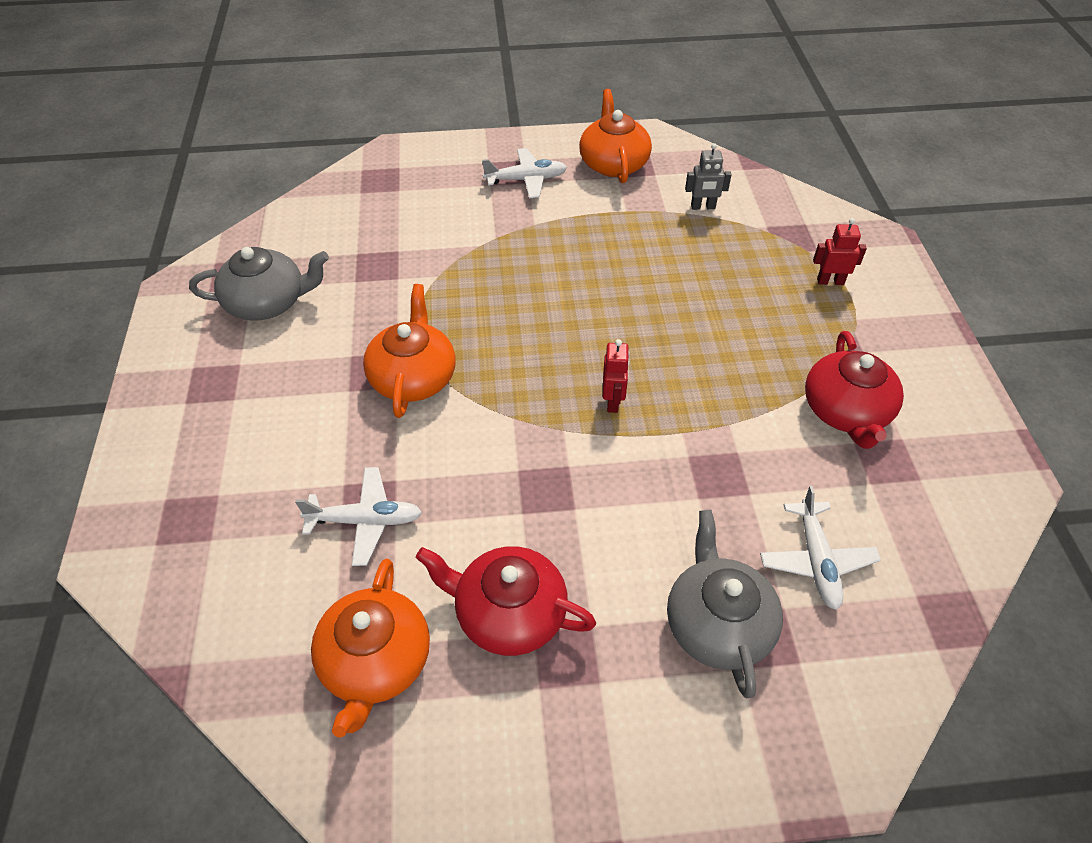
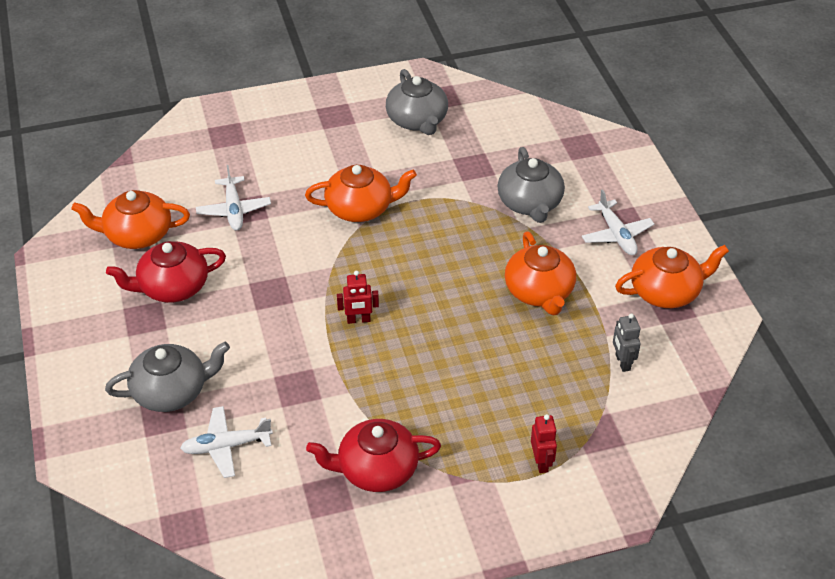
camera: 80 degrees right, 5 degrees down
red teapot [416,546,596,656] -> red teapot turned 120 degrees counterclockwise [106,241,226,303]
none -> grey teapot [497,147,565,223]
none -> orange teapot [505,232,576,315]

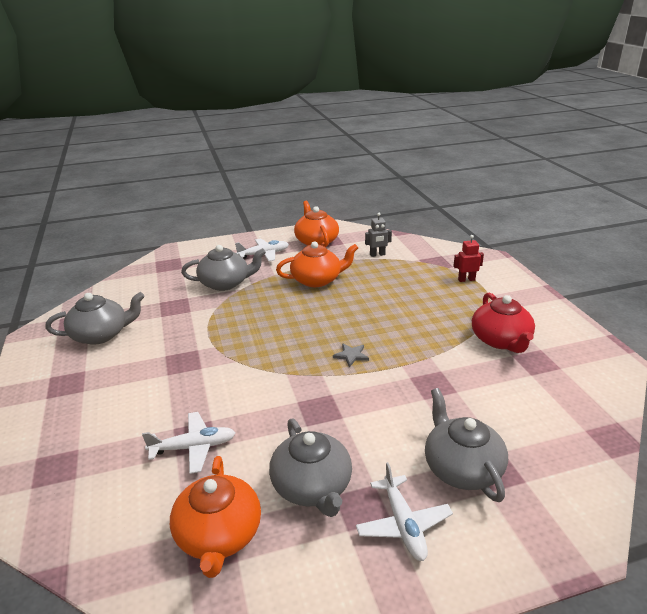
camera: 90 degrees left, 15 degrees down
red teapot [106,241,226,303] -> grey teapot [269,418,352,517]
white plane [180,406,273,478] -> white plane moved to [356,462,453,561]
orange teapot [305,165,417,222] -> none
red robot [337,271,379,324] -> grey star [333,343,369,367]

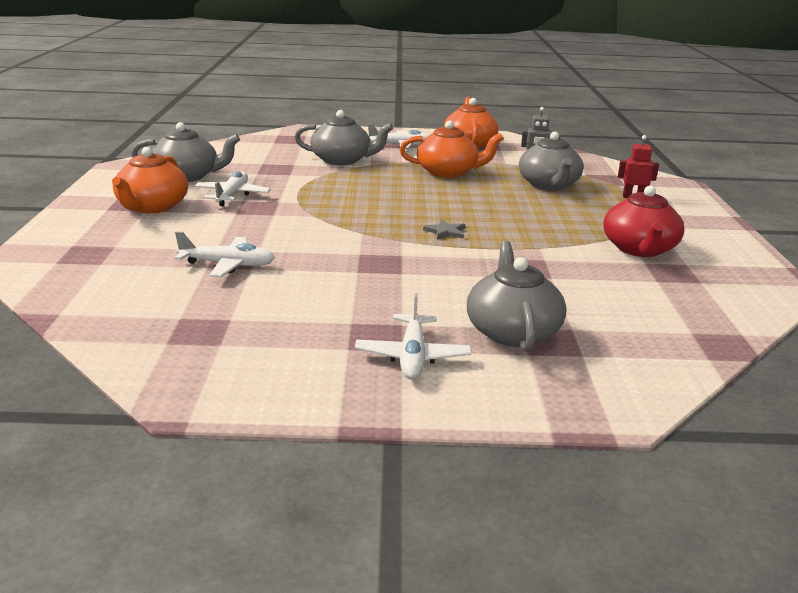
camera: 15 degrees right, 5 degrees down
orange teapot [170,456,261,578] -> orange teapot moved to [112,147,188,213]
grey teapot [269,418,352,517] -> grey teapot moved to [519,131,583,190]
none -> white plane [194,171,271,206]

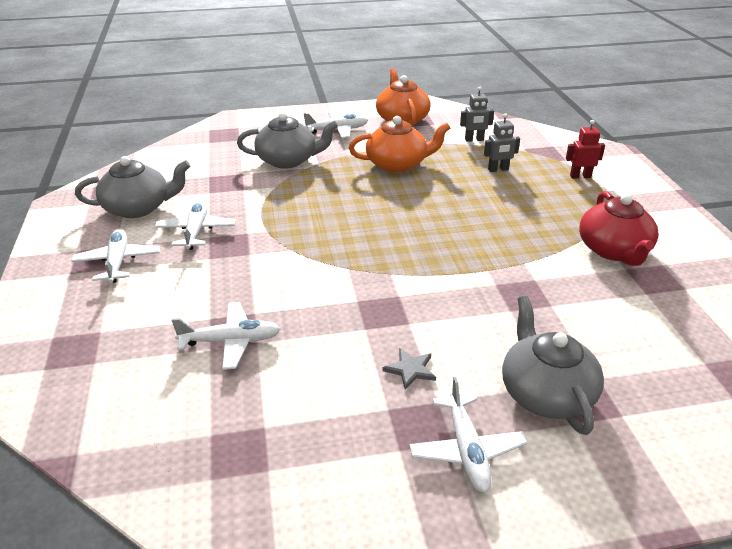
camera: 10 degrees left, 10 degrees up
orange teapot [112,147,188,213] -> white plane [71,228,160,283]
grey star [423,219,465,240] -> grey star moved to [383,348,436,390]
grey teapot [519,131,583,190] -> grey robot [484,113,520,172]

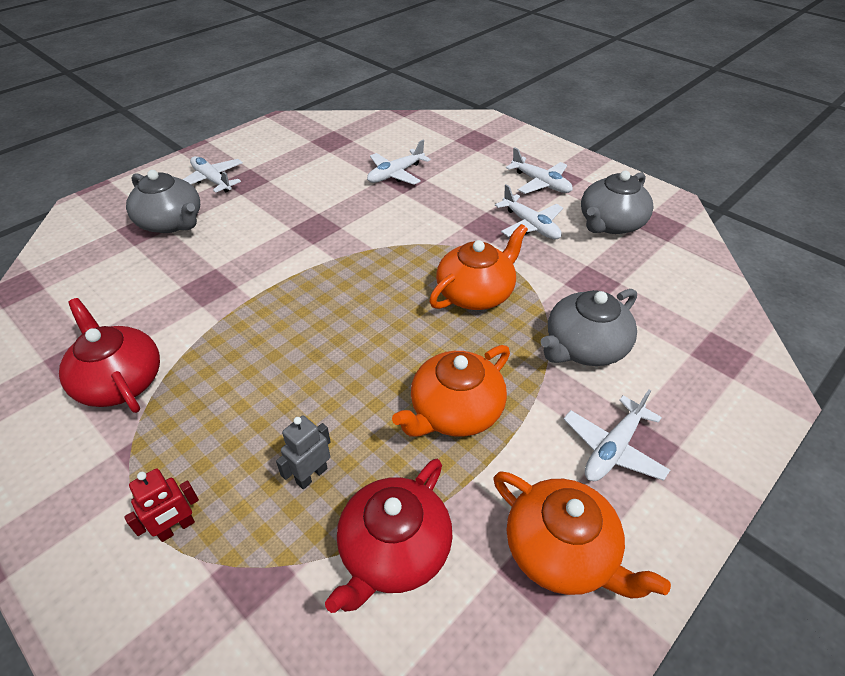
camera: 145 degrees right, 10 degrees up
grey star [383,348,436,390] -> none
grey robot [460,87,494,142] -> red teapot [325,459,453,613]
none -> orange teapot [429,224,528,310]

